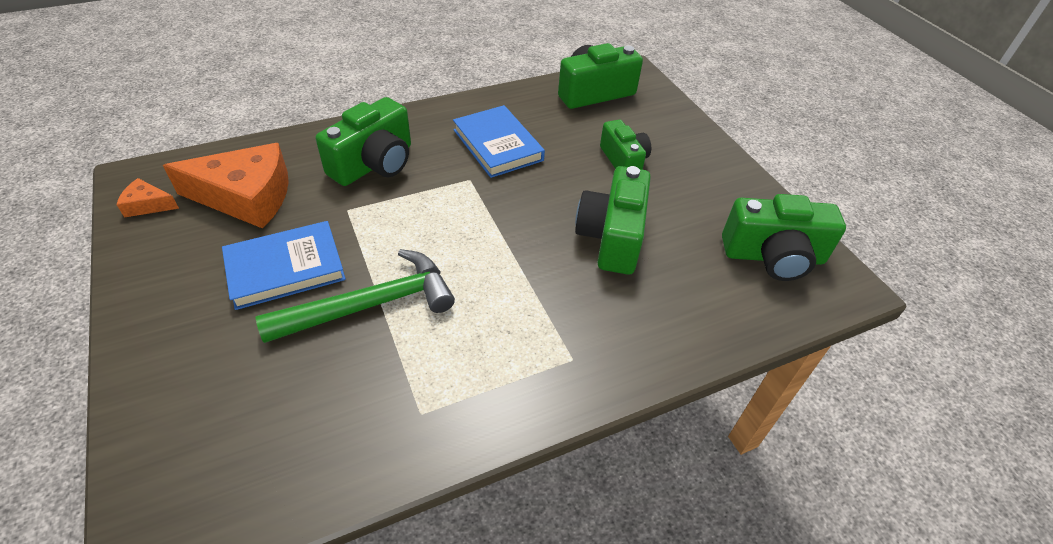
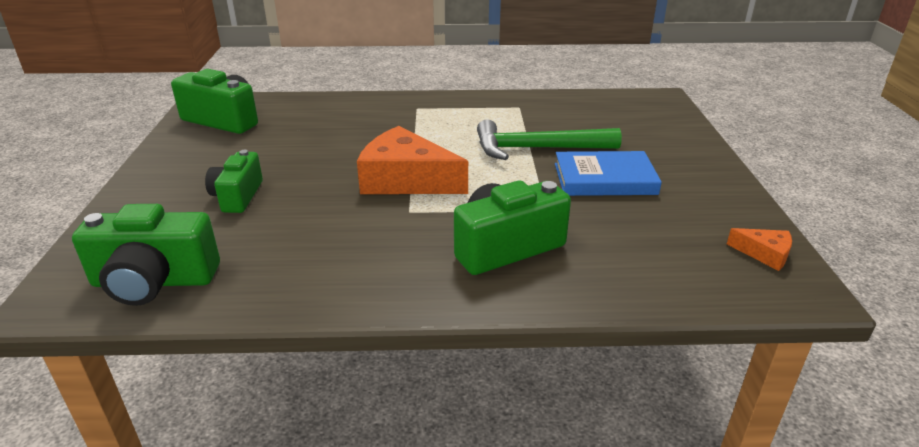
camera: 155 degrees left, 15 degrees down
orange cheese [163,143,289,229] -> orange cheese moved to [357,126,468,194]
blue book [453,105,545,178] -> none
green camera [575,166,651,275] -> none

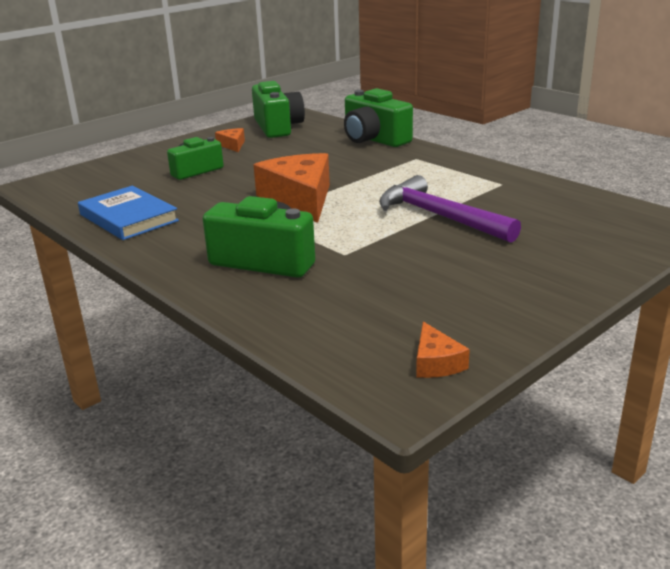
camera: 50 degrees right, 5 degrees down
green camera [72,204,220,306] -> green camera moved to [344,88,413,147]
green hammer [477,119,622,160] -> purple hammer [379,175,521,243]
blue book [555,151,662,196] -> blue book moved to [78,186,179,240]
none -> orange cheese [215,128,245,152]

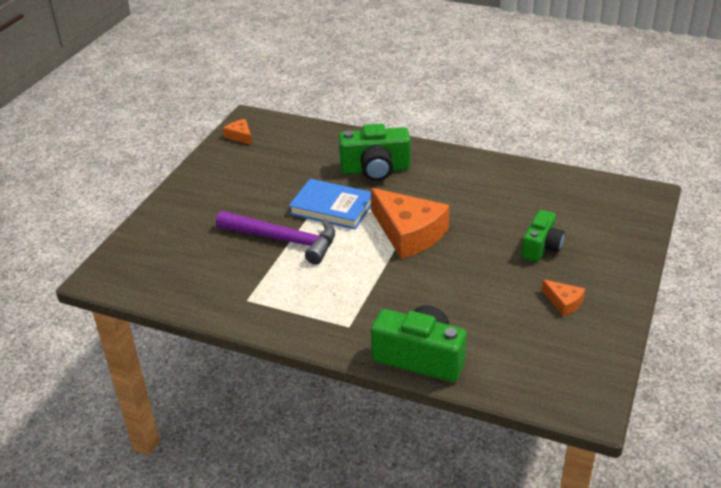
camera: 155 degrees right, 10 degrees up
blue book [78,186,179,240] -> blue book moved to [289,179,371,229]
green camera [252,81,305,138] -> none

